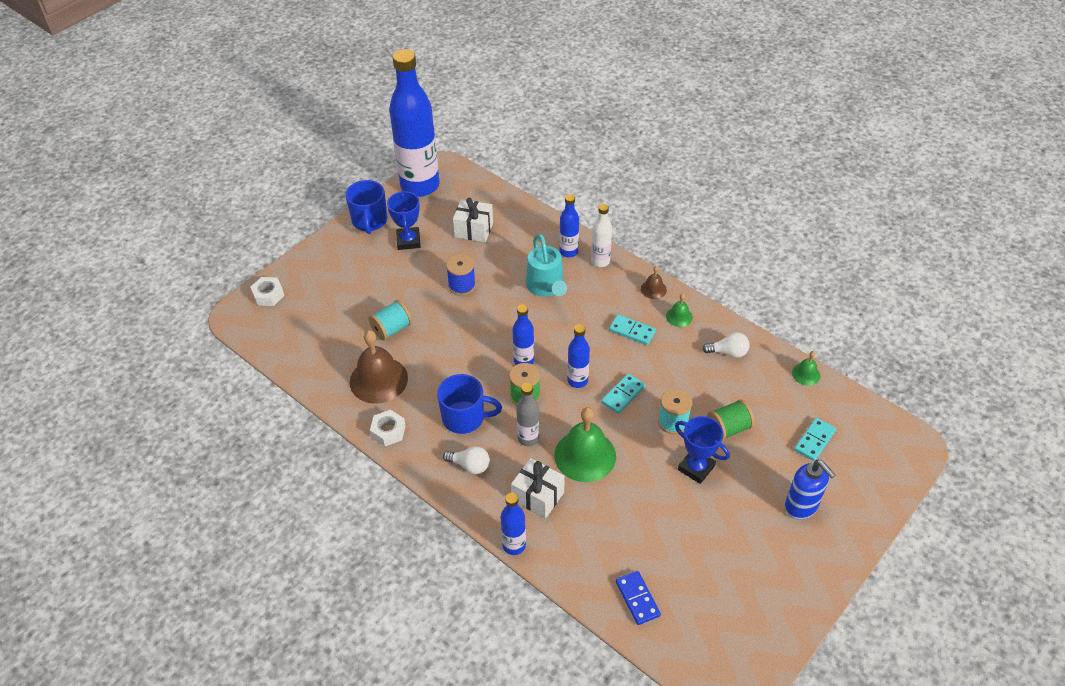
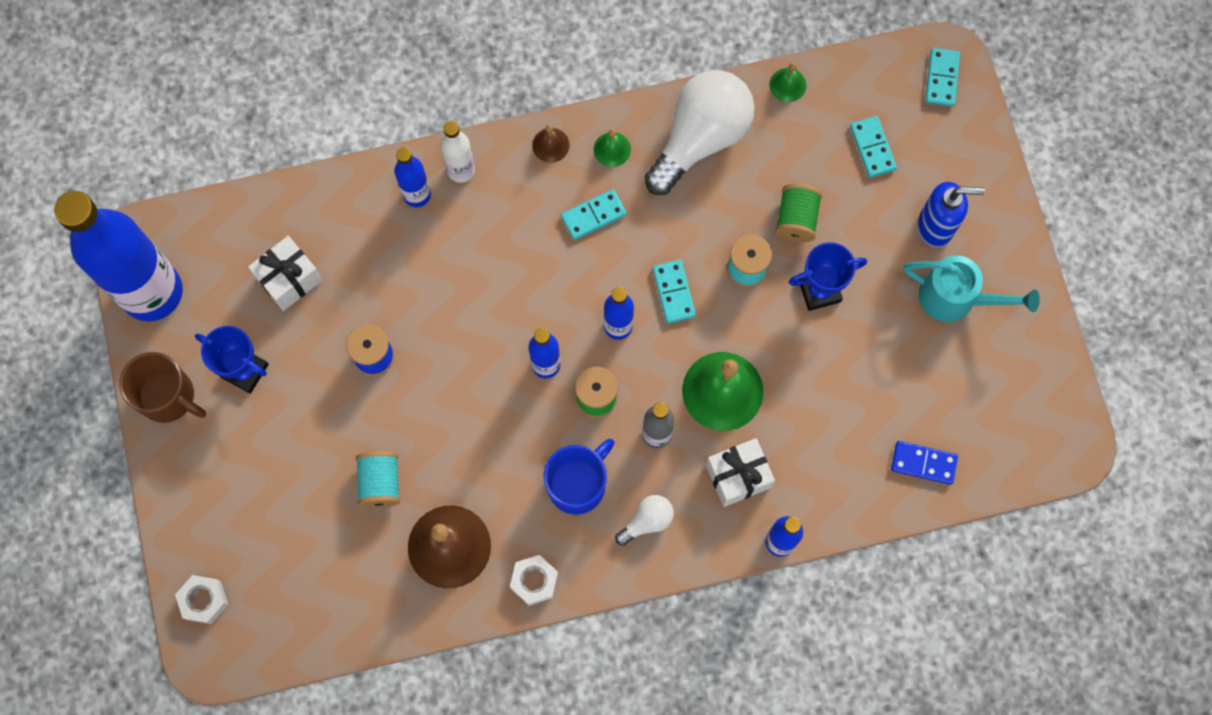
camera: 55 degrees left, 25 degrees up
blue mug [345,180,387,234] -> brown mug [119,352,206,423]
turquoise watering can [526,234,567,297] -> turquoise watering can moved to [903,255,1040,322]
white light bulb [702,332,750,358] -> white light bulb [644,70,755,195], size x2.23
none -> turquoise domino [925,48,960,107]

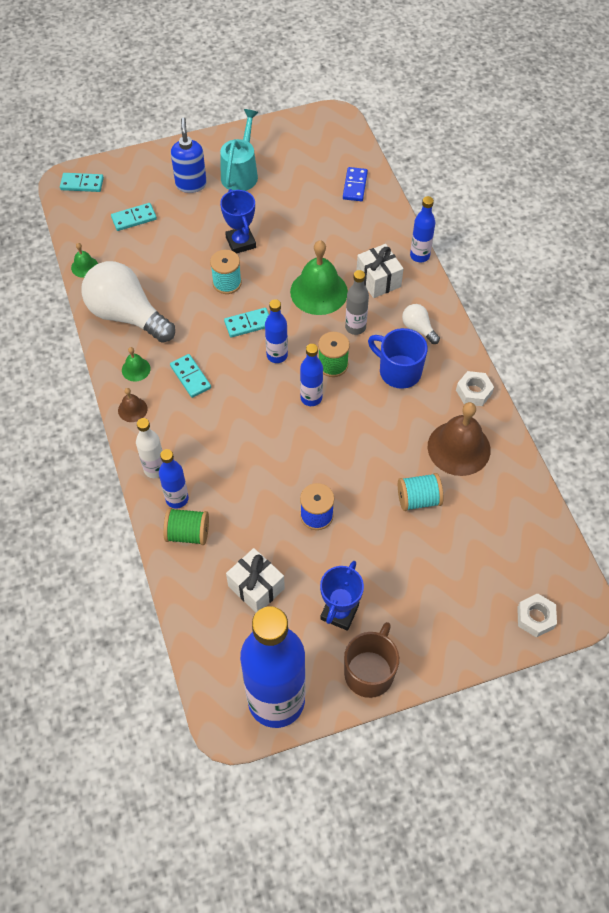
camera: 95 degrees left, 15 degrees down
green spool [775,184,822,242] -> green spool moved to [163,508,209,545]

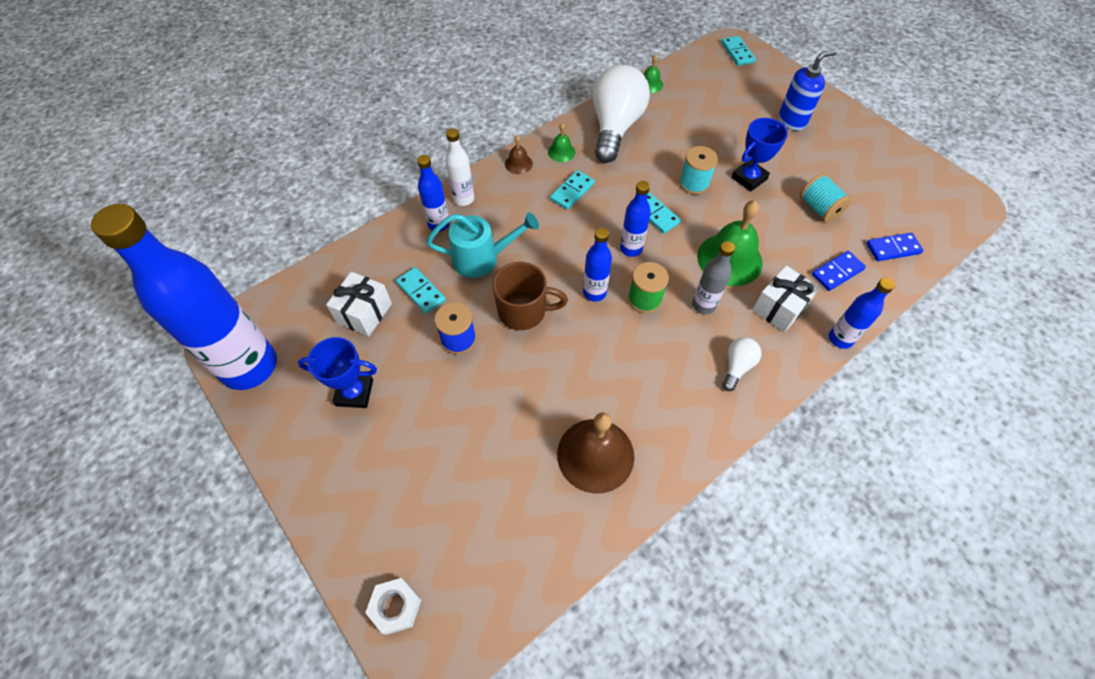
camera: 70 degrees right, 0 degrees up
turquoise domino [111,203,157,231] -> turquoise domino moved to [396,267,446,314]
green spool [163,508,209,545] -> none
turquoise watering can [220,109,259,191] -> turquoise watering can moved to [426,212,539,278]
brown mug [344,622,399,698] -> brown mug moved to [493,262,568,330]
blue mug [368,328,428,389] -> none
turquoise spool [398,473,443,511] -> turquoise spool moved to [800,173,852,222]
white nut [456,371,494,406] -> none
none -> blue domino [812,251,866,291]

